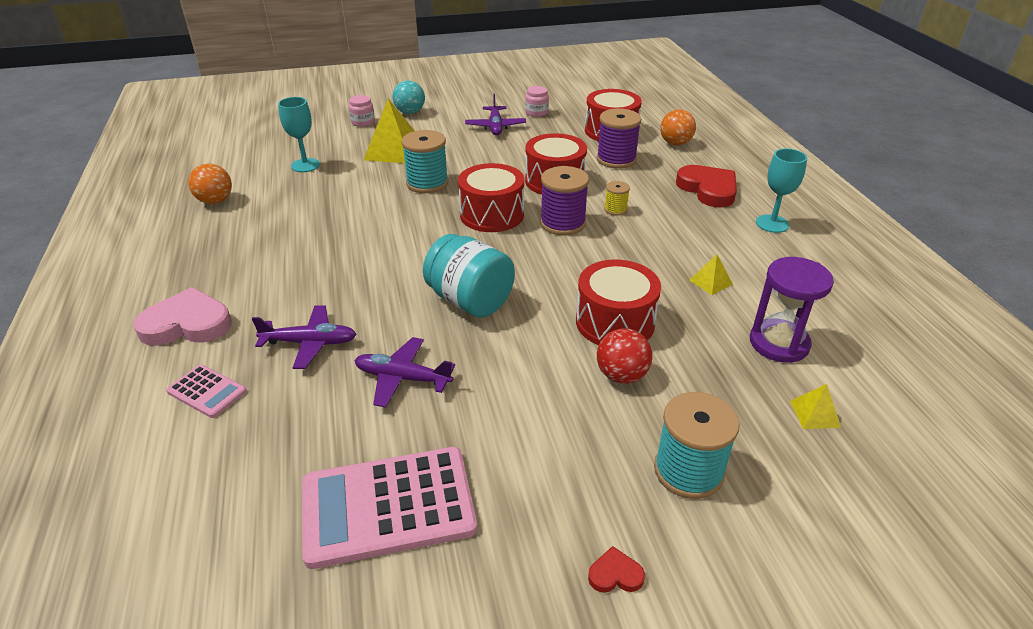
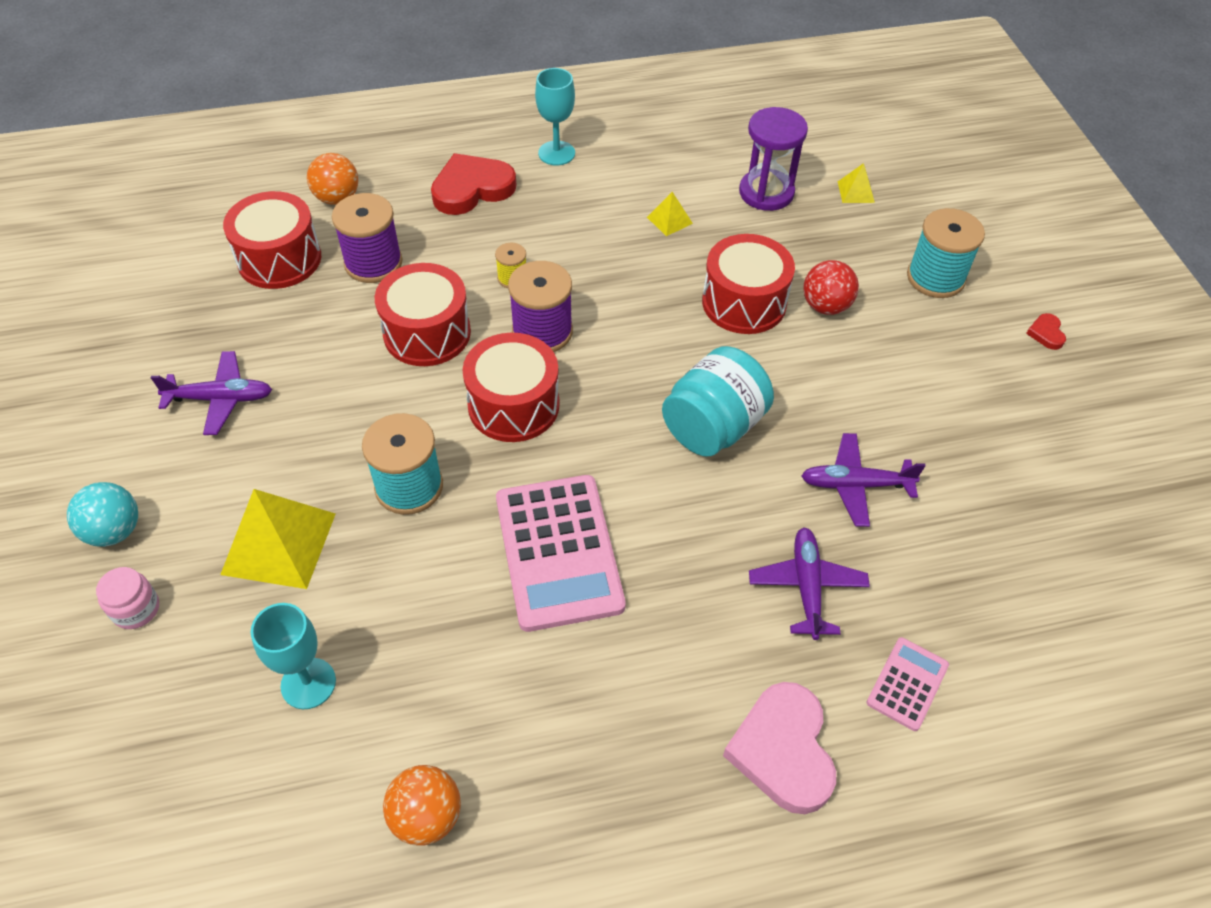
camera: 90 degrees left, 15 degrees up
pink calculator [302,447,477,569] -> pink calculator moved to [496,475,626,632]
purple plane [354,337,455,408] -> purple plane turned 75 degrees clockwise [801,433,926,527]
pink jar [525,86,549,117] -> none

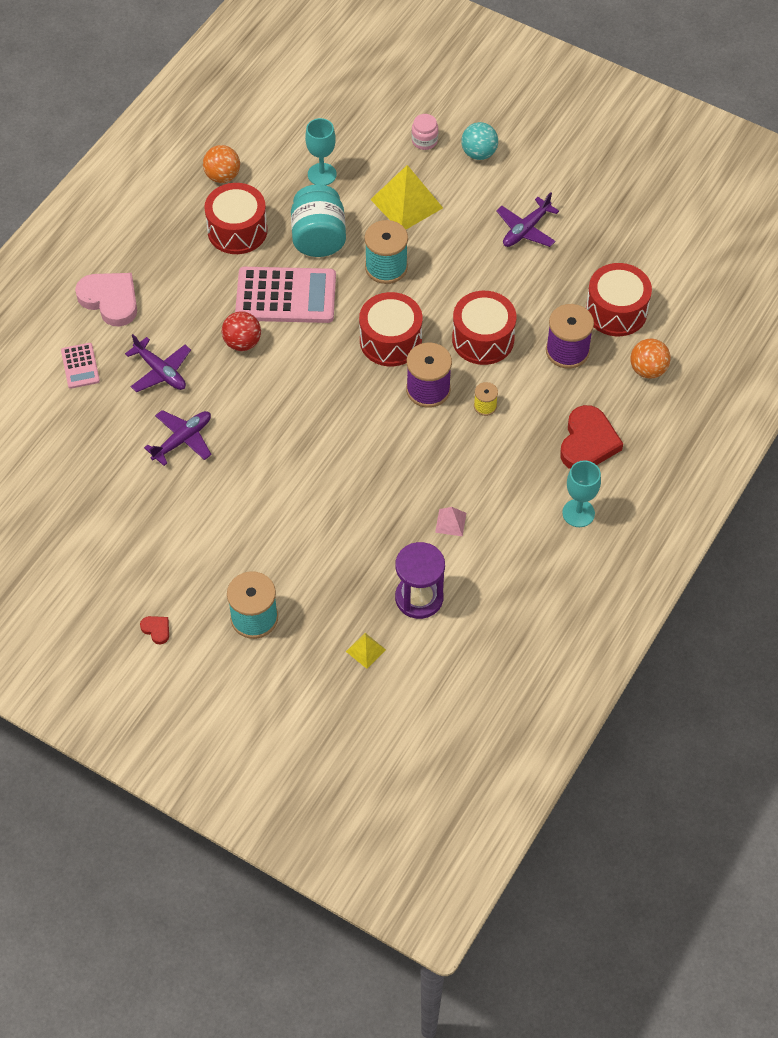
camera: 135 degrees right, 5 degrees up
pink calculator [496,475,626,632] -> pink calculator turned 150 degrees clockwise [235,267,336,323]
yellow pyramid [647,192,693,236] -> pink pyramid [435,507,466,536]
turquoise jar [662,346,774,456] -> turquoise jar moved to [291,184,346,257]
red drum [702,234,795,334] -> red drum moved to [204,183,268,254]
red ball [803,260,859,315] -> red ball moved to [222,311,261,351]

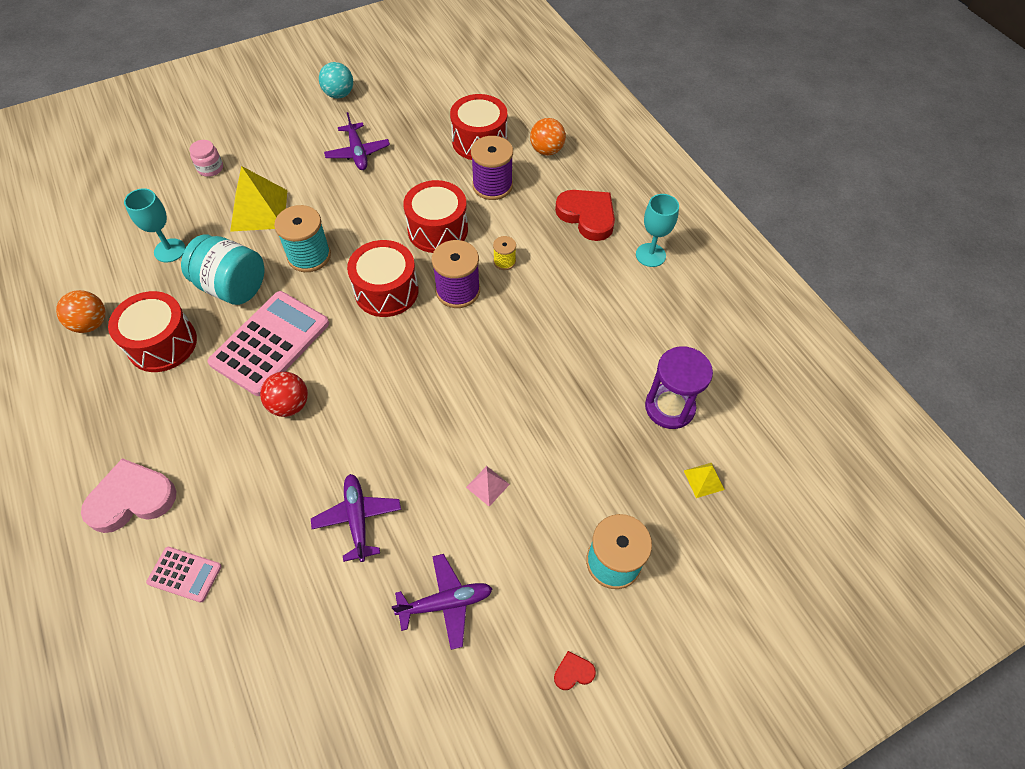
camera: 60 degrees left, 0 degrees up
purple plane [125,334,191,392] -> purple plane moved to [392,554,493,650]
pink pyramid [435,507,466,536] -> pink pyramid moved to [466,466,510,507]
turquoise ball [461,122,498,160] -> turquoise ball moved to [319,62,353,99]

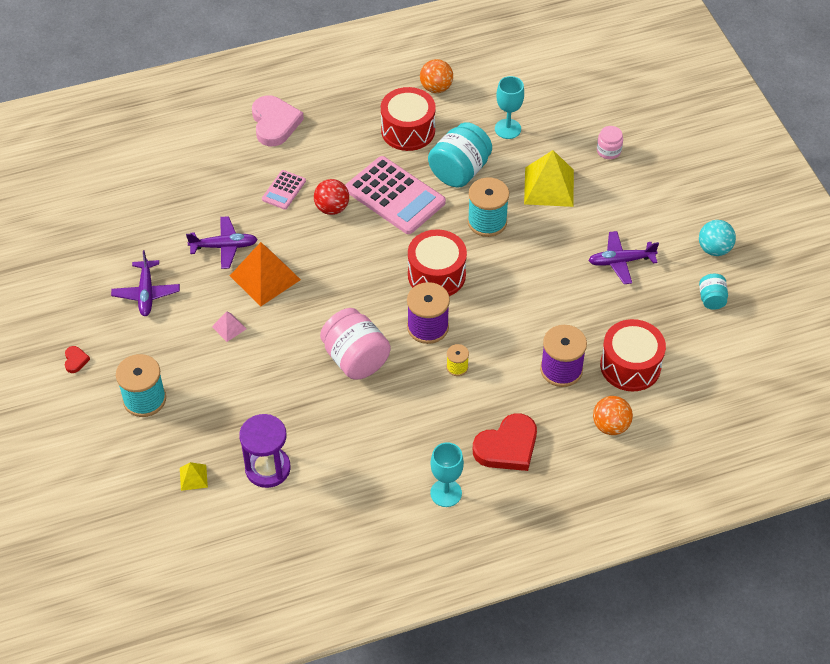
camera: 100 degrees right, 5 degrees down
pink calculator [146,547,222,603] -> pink calculator moved to [262,170,306,210]
red drum [403,180,468,253] -> none
none -> orange pyramid [230,242,301,307]
none -> pink jar [320,308,391,380]
none -> turquoise jar [699,274,728,310]

